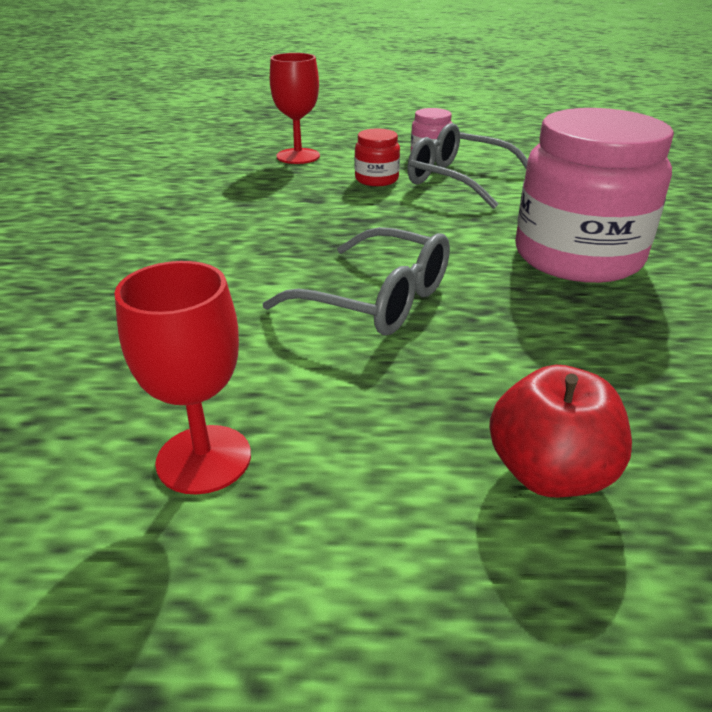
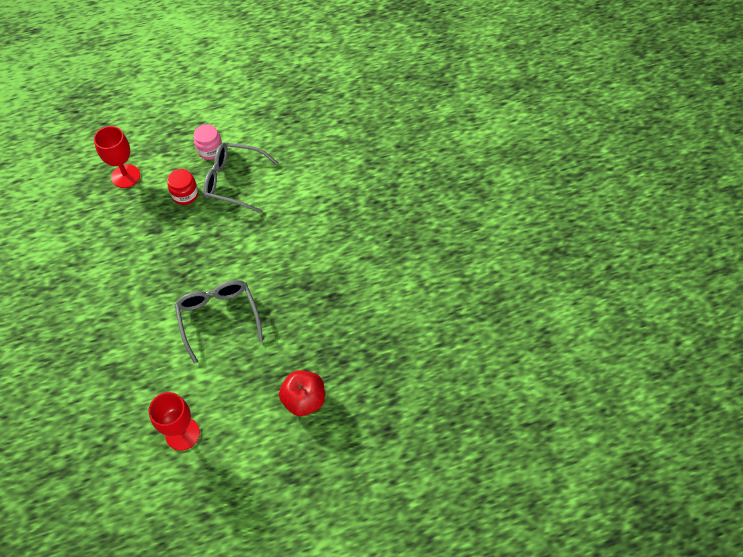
camera: 20 degrees left, 25 degrees up
grey glasses [263,227,450,336] -> grey glasses turned 120 degrees counterclockwise [175,280,263,364]
pink jar [515,108,674,283] -> none

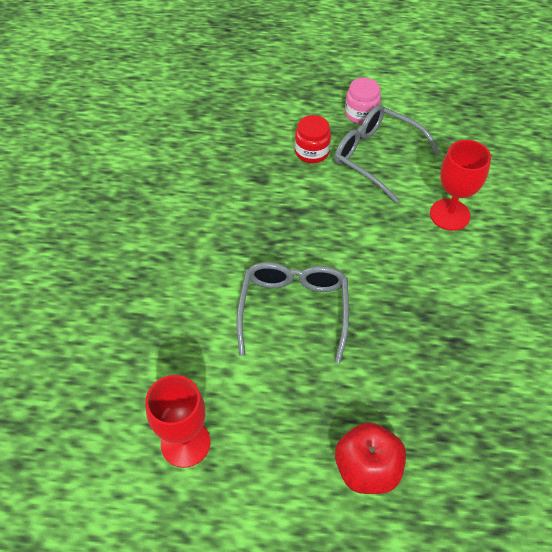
camera: 25 degrees right, 5 degrees down
red goblet [94,126,140,188] -> red goblet moved to [430,140,491,231]

